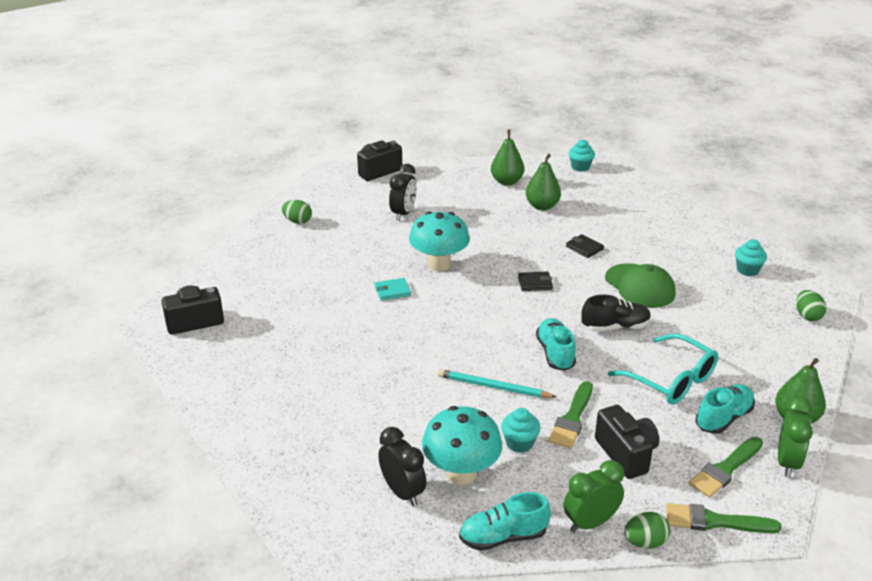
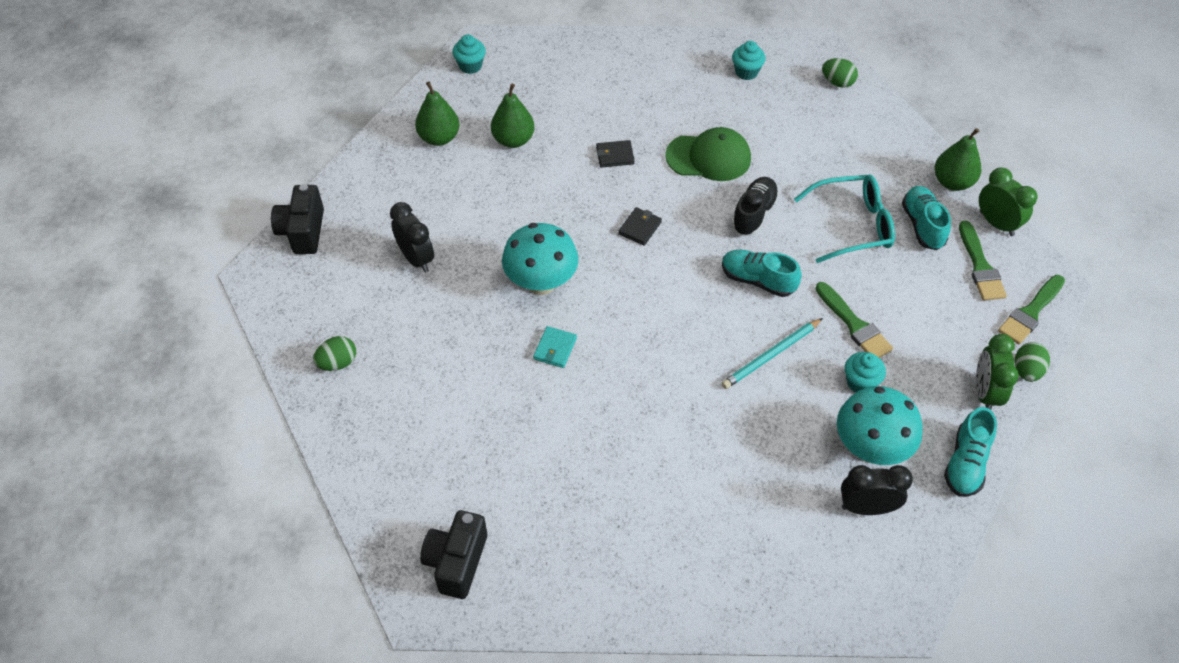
camera: 55 degrees left, 20 degrees up
black camera [595,405,659,479] -> none

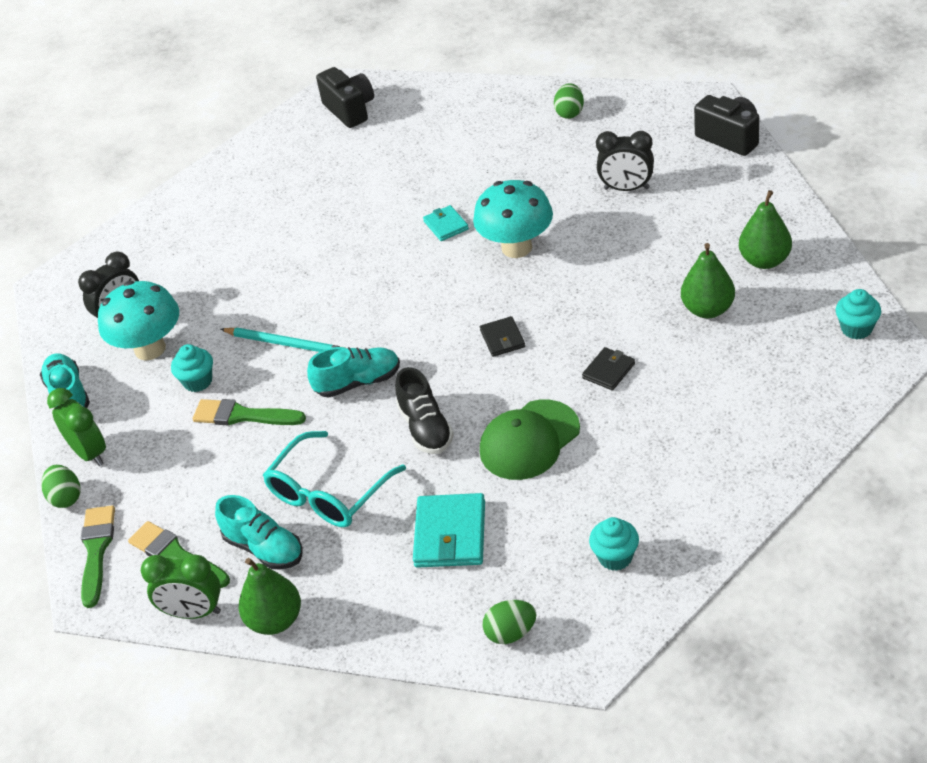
camera: 140 degrees right, 10 degrees down
turquoise pencil [721,318,823,389] -> turquoise pencil turned 105 degrees clockwise [221,328,345,352]
none -> turquoise wallet [413,493,485,568]

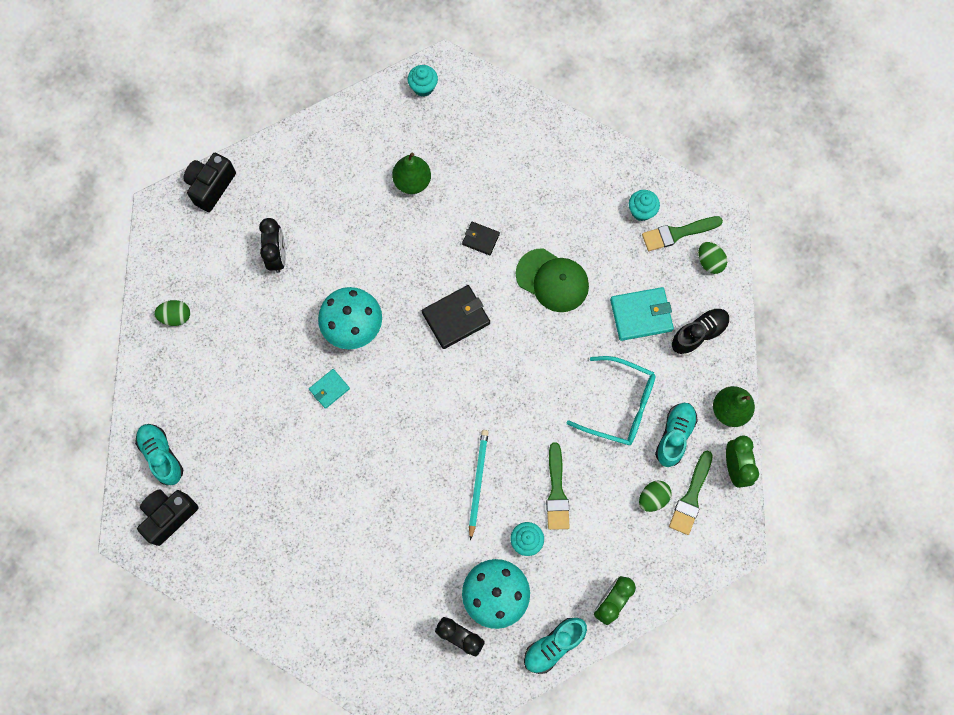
camera: 110 degrees left, 30 degrees up
green egg [41,465,81,508] -> green egg moved to [639,481,671,512]
green brush [81,505,115,608] -> green brush moved to [642,216,723,251]
turquoise shoe [307,347,400,398] -> turquoise shoe moved to [135,424,183,485]
black shoe [395,367,454,454] -> black shoe moved to [671,308,730,356]
black wallet [480,316,525,357] -> black wallet [422,285,490,349], size x1.74
green pear [739,190,792,269] -> none

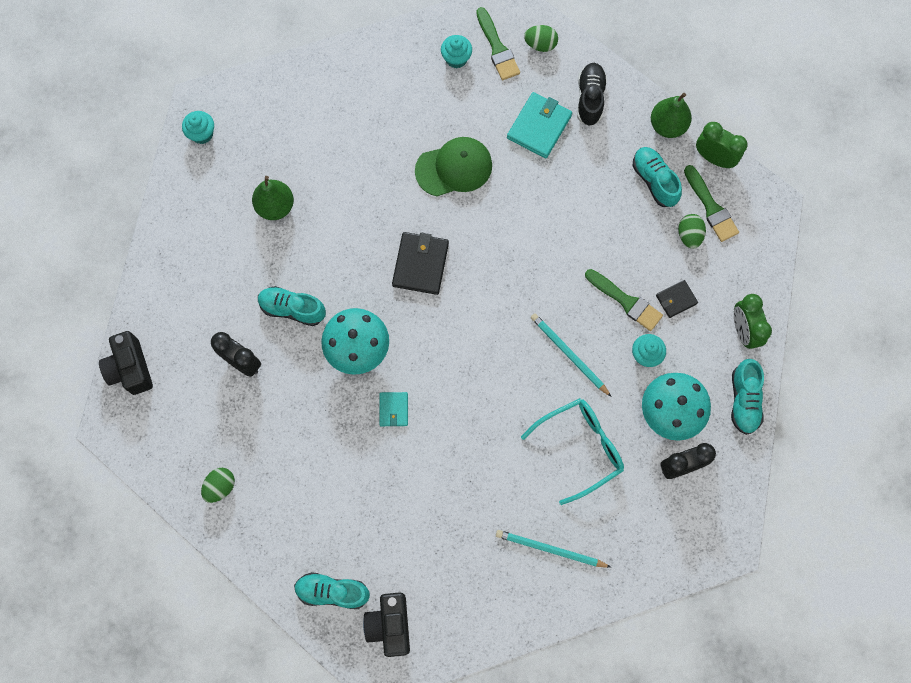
camera: 50 degrees left, 0 degrees up
black wallet [462,222,500,256] -> black wallet moved to [656,280,698,318]
turquoise glasses [566,356,655,445] -> turquoise glasses moved to [521,398,624,505]
green brush [642,216,723,251] -> green brush turned 45 degrees counterclockwise [476,7,520,80]
none -> turquoise shoe [258,286,326,326]
none -> turquoise pencil [496,530,611,568]

